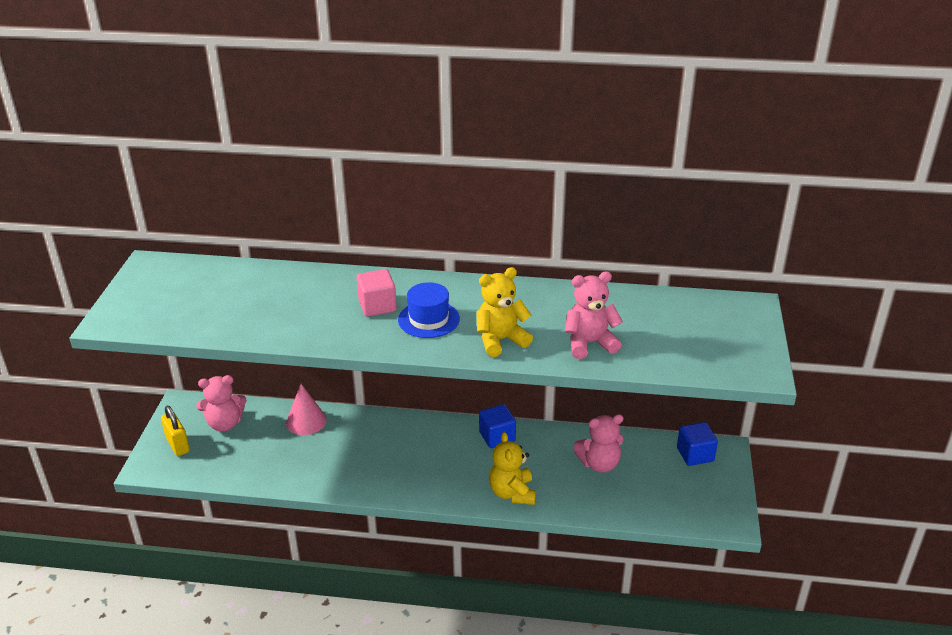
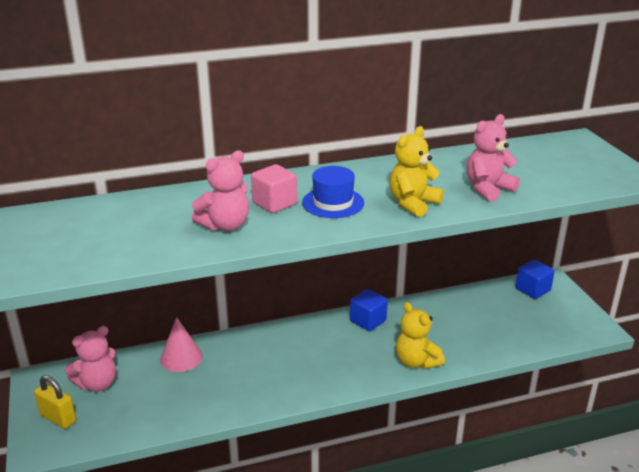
camera: 25 degrees left, 5 degrees down
pink teddy bear [574,414,624,473] -> pink teddy bear moved to [192,151,249,231]

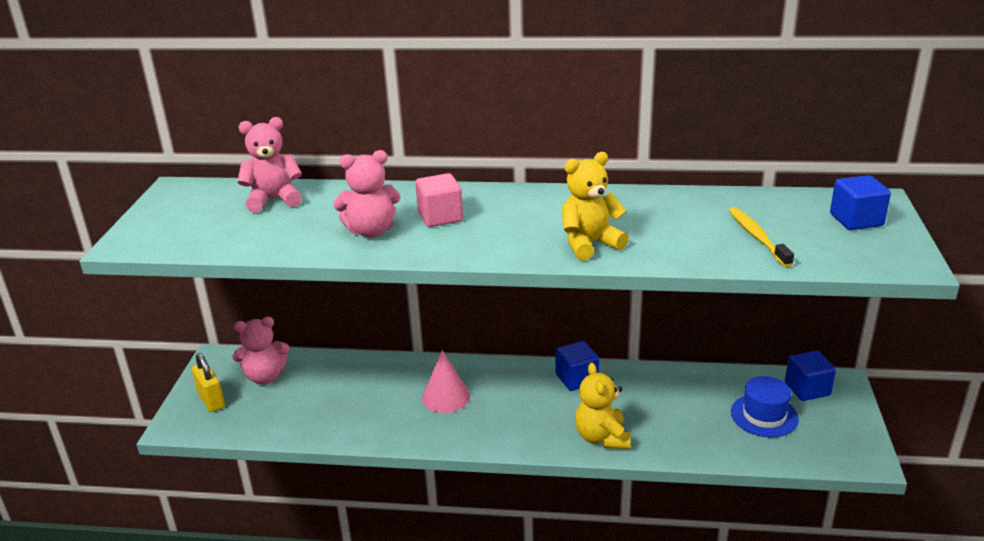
camera: 25 degrees right, 0 degrees up
pink cone [160,317,203,372] -> pink cone moved to [422,350,470,413]
blue hat [302,166,364,218] -> blue hat moved to [731,376,799,437]
pink teddy bear [467,114,520,202] -> pink teddy bear moved to [237,117,302,212]
none -> yellow toothbrush [729,207,794,267]
none -> blue cube [830,175,891,230]

